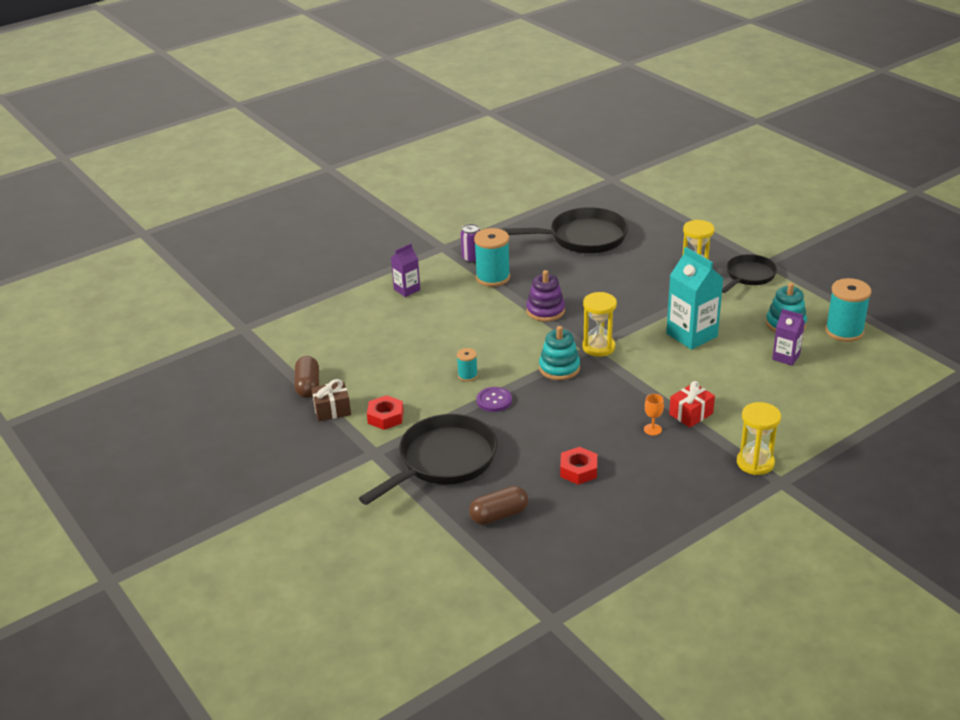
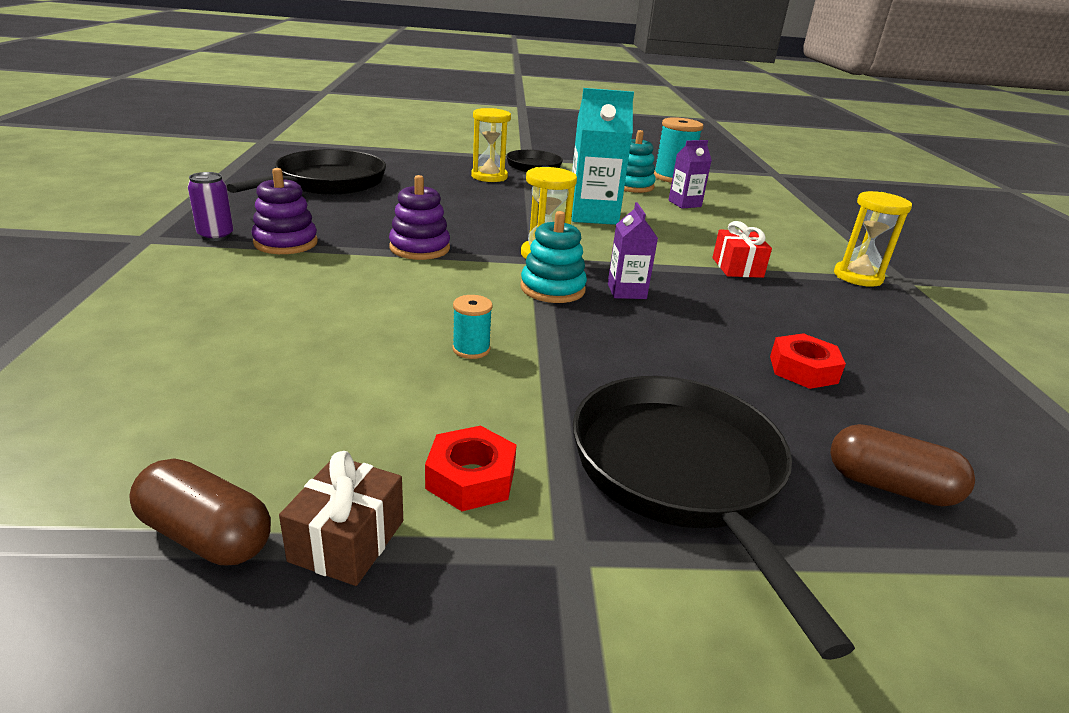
camera: 60 degrees left, 5 degrees down
purple carton [391,244,420,297] -> purple carton moved to [608,202,658,299]
brown capsule [469,486,528,525] -> brown capsule turned 75 degrees counterclockwise [830,424,975,507]
turquoise spool [474,228,510,287] -> purple stacking toy [252,168,318,254]
purple button [476,387,512,412] -> none
orange goblet [644,394,664,436] -> none

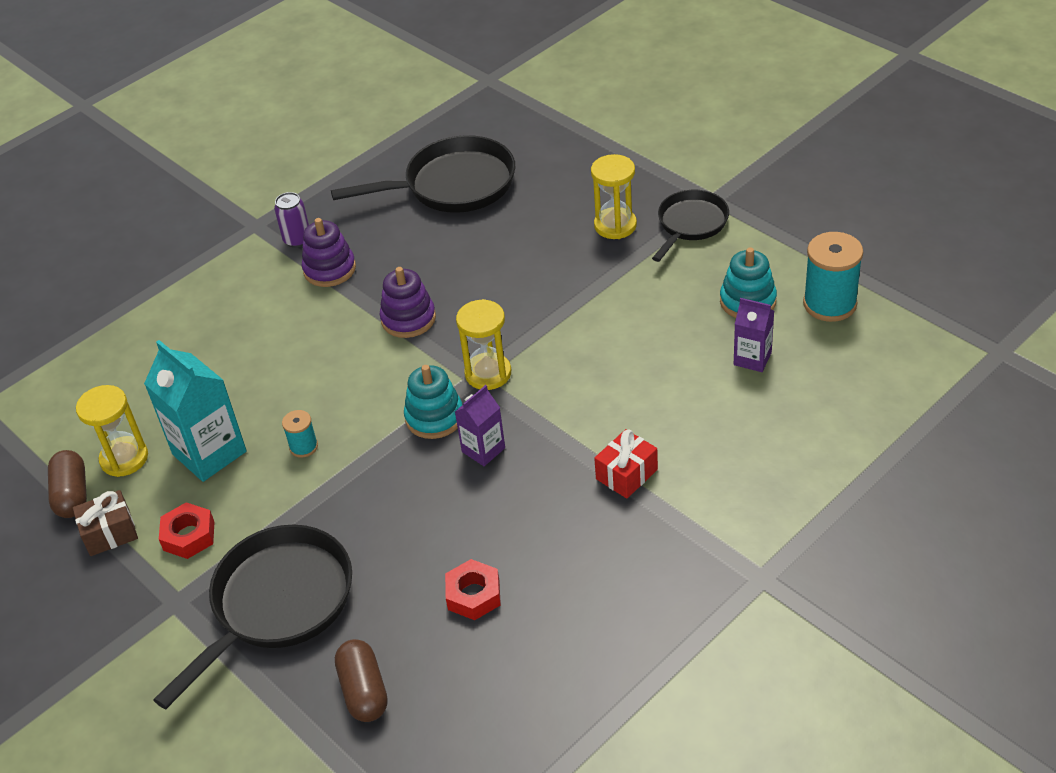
camera: 55 degrees right, 15 degrees up
turquoise carton [571,88,634,225] -> turquoise carton moved to [144,340,247,482]
yellow hourglass [834,191,912,287] -> yellow hourglass moved to [76,385,148,477]

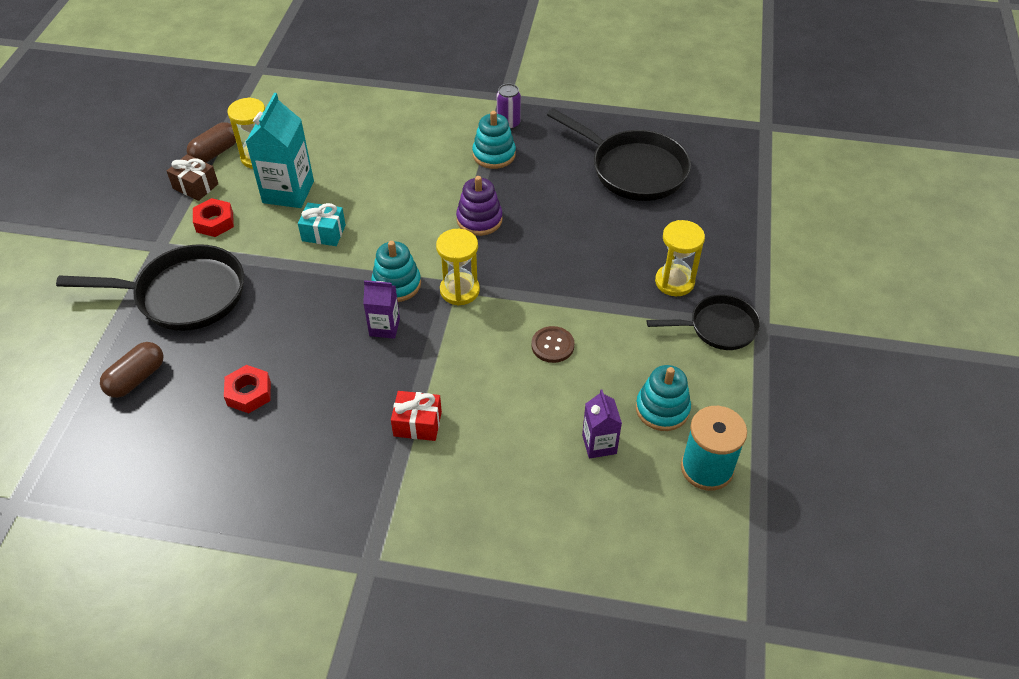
camera: 50 degrees right, 5 degrees up
turquoise spool [282,410,318,458] -> turquoise gift [298,203,346,246]
purple stacking toy [301,218,356,287] -> turquoise stacking toy [472,111,516,169]
none -> brown button [531,326,575,363]

